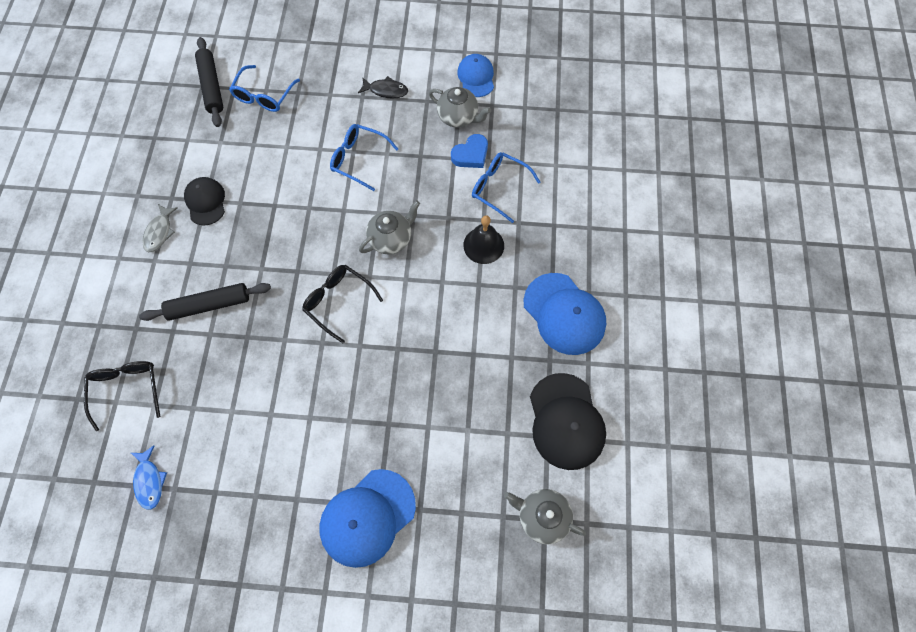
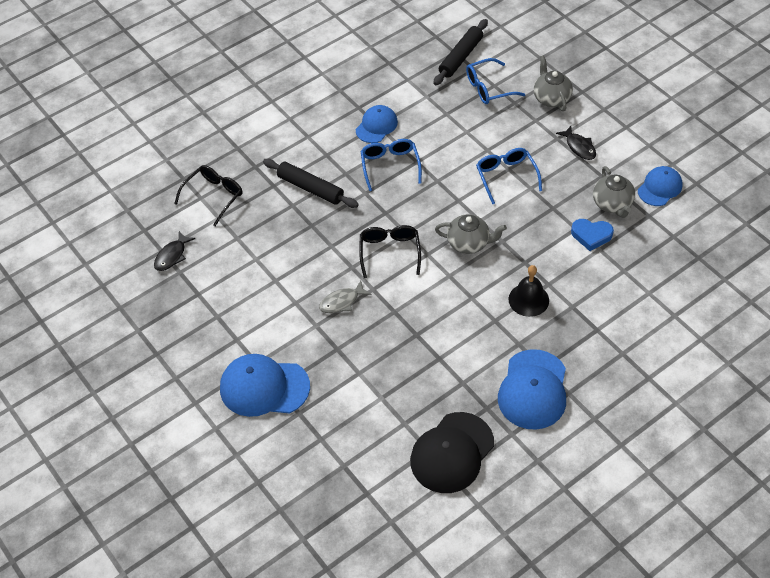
camera: 50 degrees right, 15 degrees down
blue fish [131,445,167,510] -> black fish [154,231,195,271]
grey fish [142,204,178,252] -> grey fish moved to [319,281,372,313]
black cap [184,177,225,225] -> blue cap [356,105,398,143]
blue glasses [472,152,541,223] -> blue glasses moved to [361,139,422,191]
grey teapot [504,489,586,544] -> grey teapot moved to [534,55,573,111]

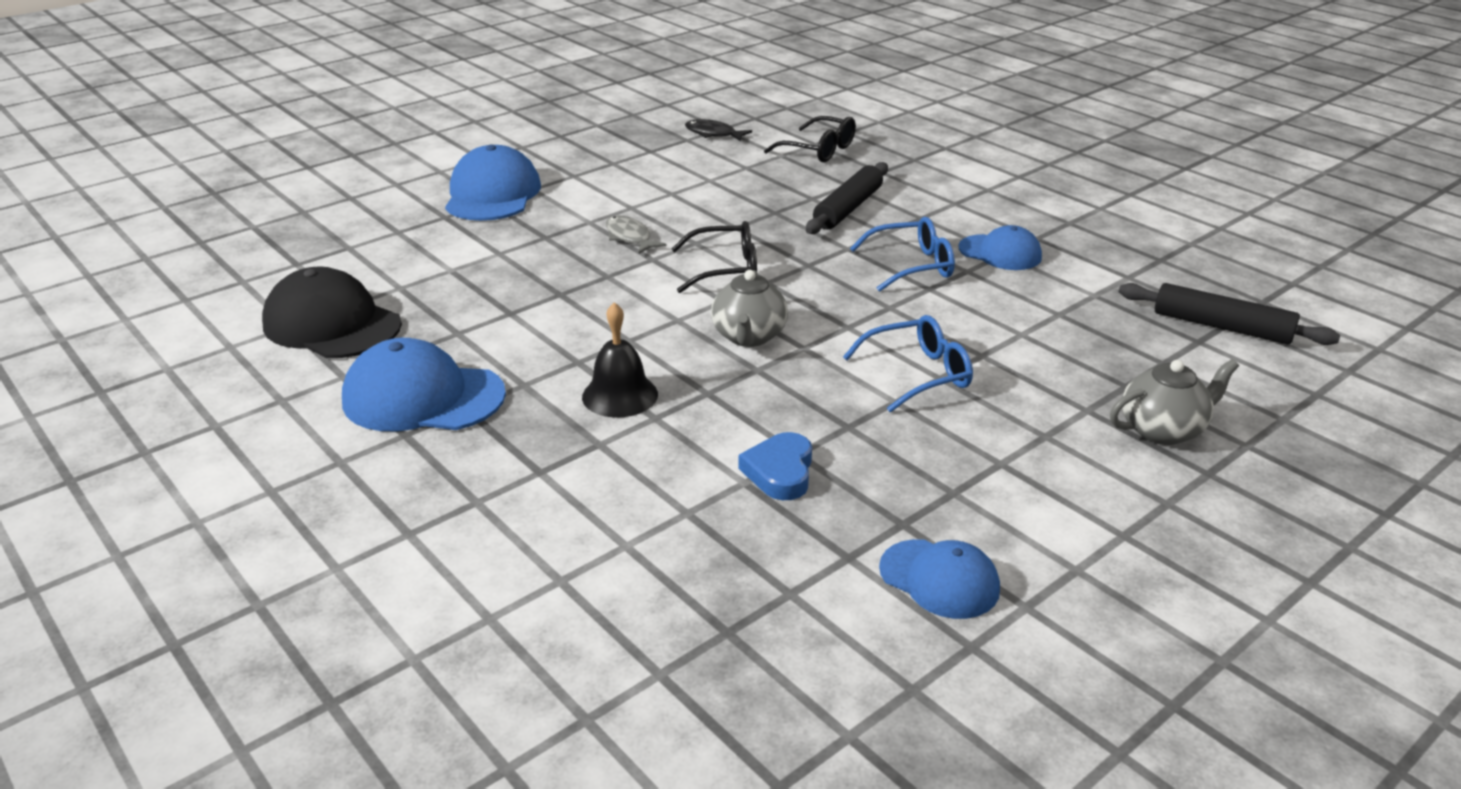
camera: 85 degrees right, 20 degrees down
blue glasses [466,58,526,104] -> none
black fish [556,126,596,160] -> none
grey teapot [593,166,635,218] -> none

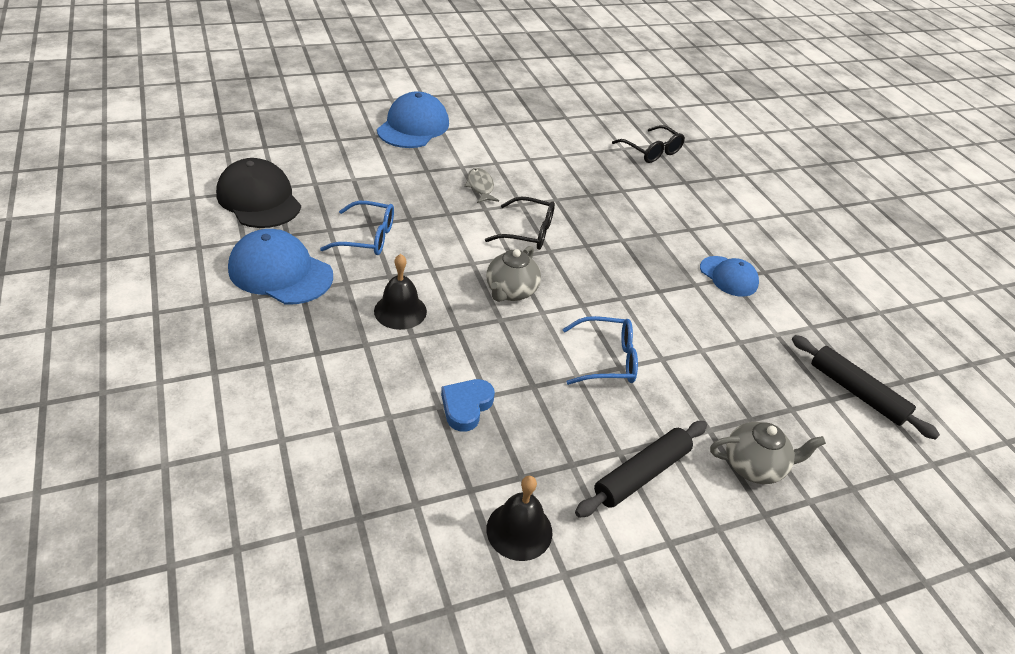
camera: 15 degrees right, 10 degrees up
black fish [685,119,752,141] -> none
black rolling pin [806,162,888,234] -> black rolling pin moved to [575,421,707,518]
blue glasses [850,217,955,292] -> blue glasses moved to [320,201,394,255]
blue cap [879,539,1000,619] -> black bell [487,476,552,561]

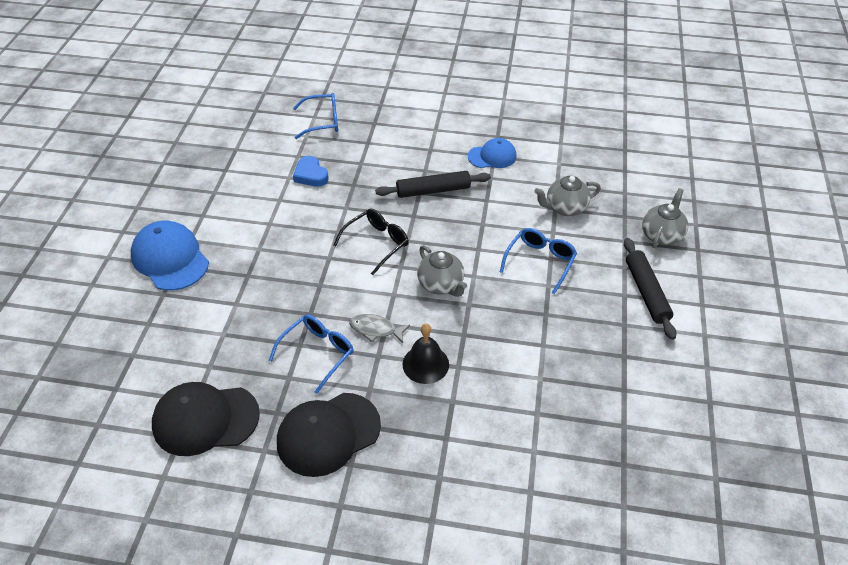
camera: 55 degrees left, 5 degrees up
blue cap [228,229,333,304] -> black cap [277,393,381,477]
blue heart [441,379,495,431] -> blue heart moved to [293,156,329,187]
grey fish [464,168,499,203] -> grey fish moved to [349,314,410,343]
black bell [487,476,552,561] -> none
black glasses [612,125,685,163] -> blue glasses [293,93,338,139]
black rolling pin [792,335,940,440] -> black rolling pin moved to [375,171,491,198]
none -> grey teapot [534,176,601,216]

